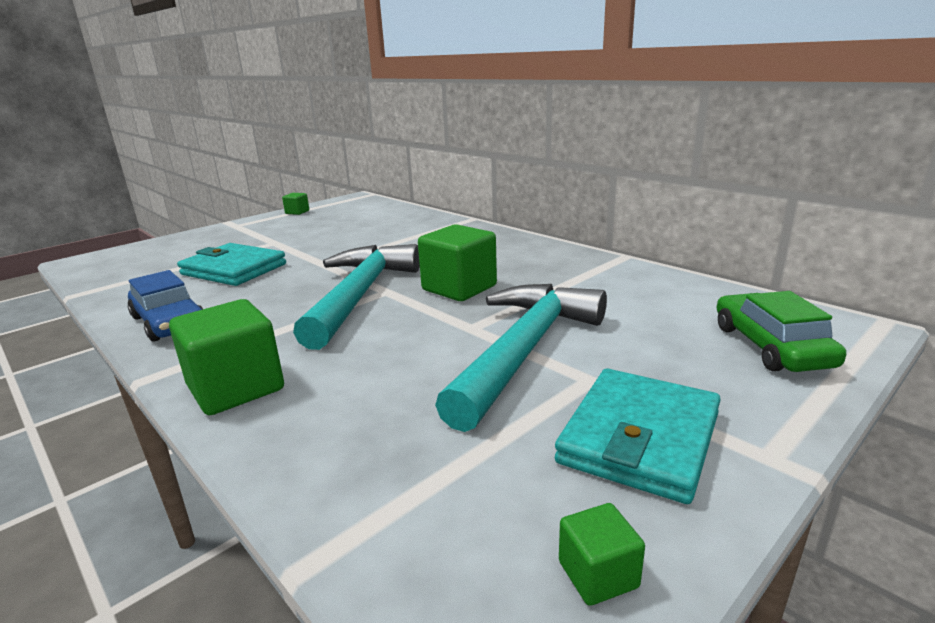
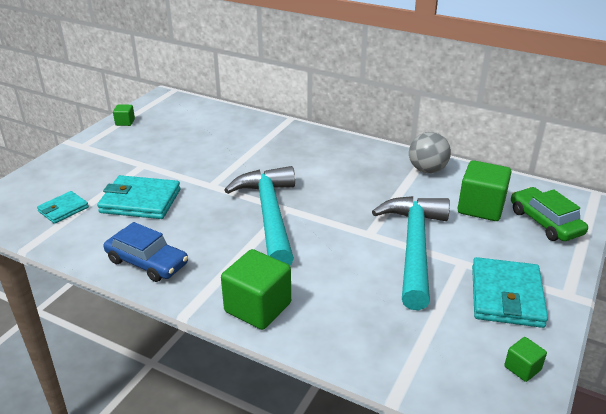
camera: 20 degrees left, 10 degrees up
green cube [418,224,497,301] -> green cube moved to [458,160,511,221]
none -> turquoise wallet [37,191,89,224]
none -> grey ball [409,132,451,173]

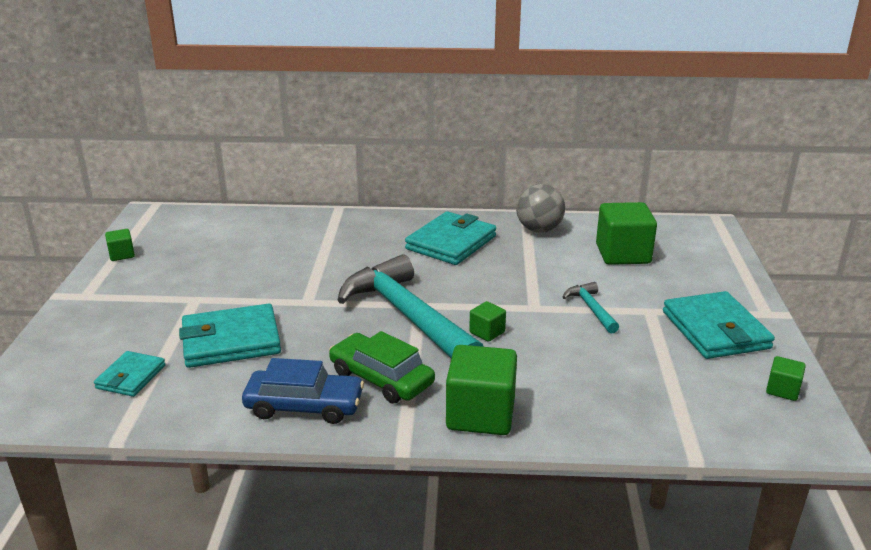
camera: 25 degrees left, 5 degrees down
turquoise hammer [372,196,450,310] -> turquoise hammer [563,282,619,333], size x0.44
green car [511,187,588,241] -> green car moved to [329,331,435,404]
none -> turquoise wallet [405,211,496,265]
none -> green cube [469,301,506,342]

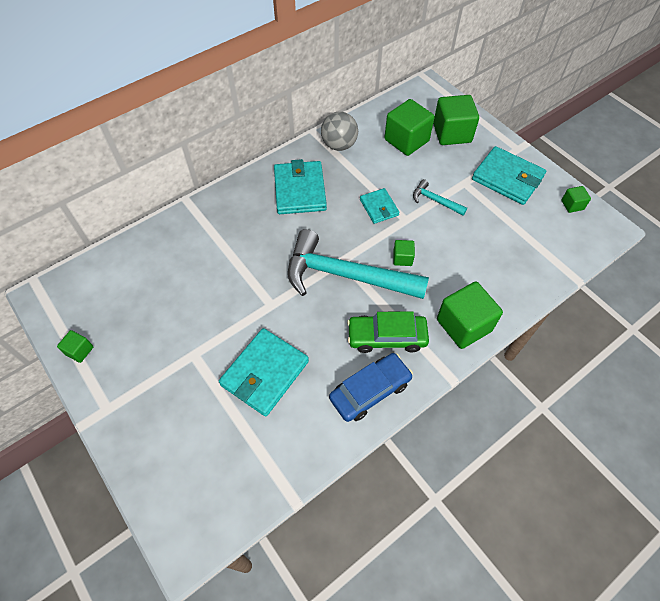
camera: 40 degrees left, 30 degrees up
turquoise wallet [94,351,166,397] -> turquoise wallet moved to [360,188,400,224]
none -> green cube [433,95,479,145]

